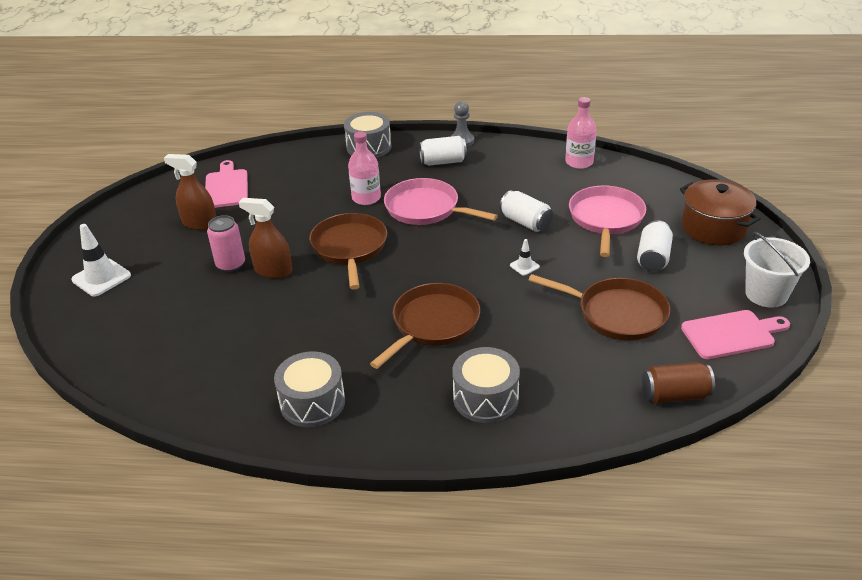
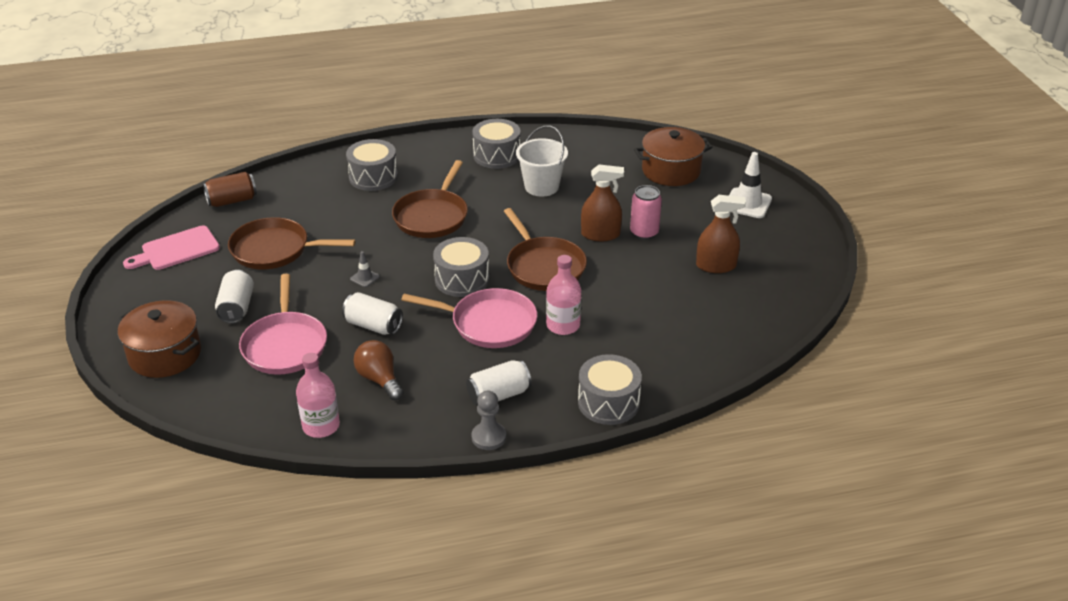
camera: 160 degrees right, 0 degrees up
pink cutting board [205,160,248,208] -> none
white traffic cone [510,239,540,276] -> grey traffic cone [350,251,380,287]
white bucket [744,232,810,308] -> white bucket moved to [516,125,568,197]
none -> brown light bulb [353,340,404,400]
none -> grey drum [433,237,489,297]
none -> brown pot [634,127,712,186]

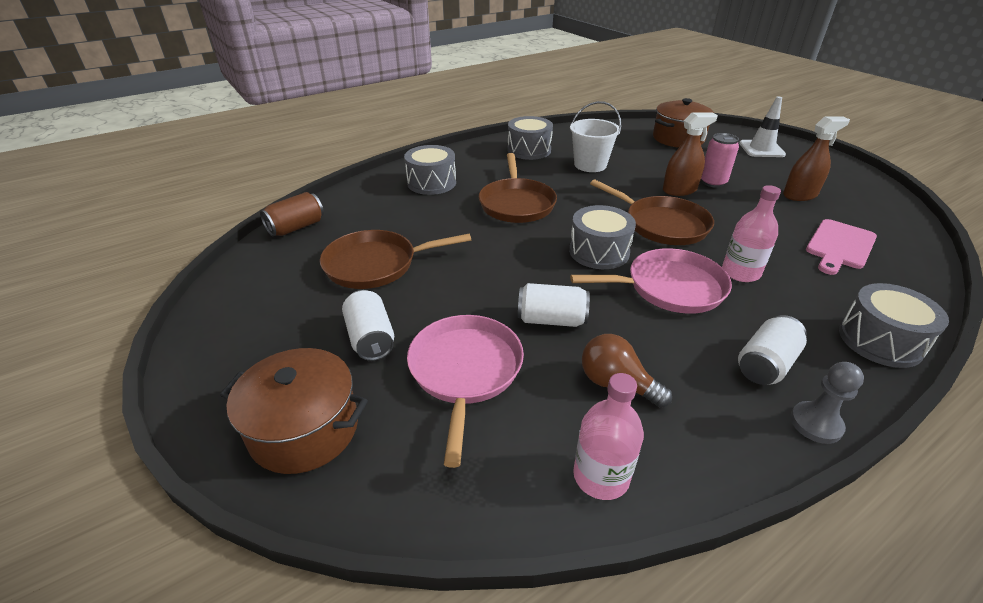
camera: 20 degrees left, 0 degrees up
pink cutting board [123,225,220,270] -> pink cutting board moved to [806,219,877,275]
pink pan [239,274,327,375] -> pink pan turned 150 degrees counterclockwise [407,315,524,468]
grey traffic cone [350,251,380,287] -> none

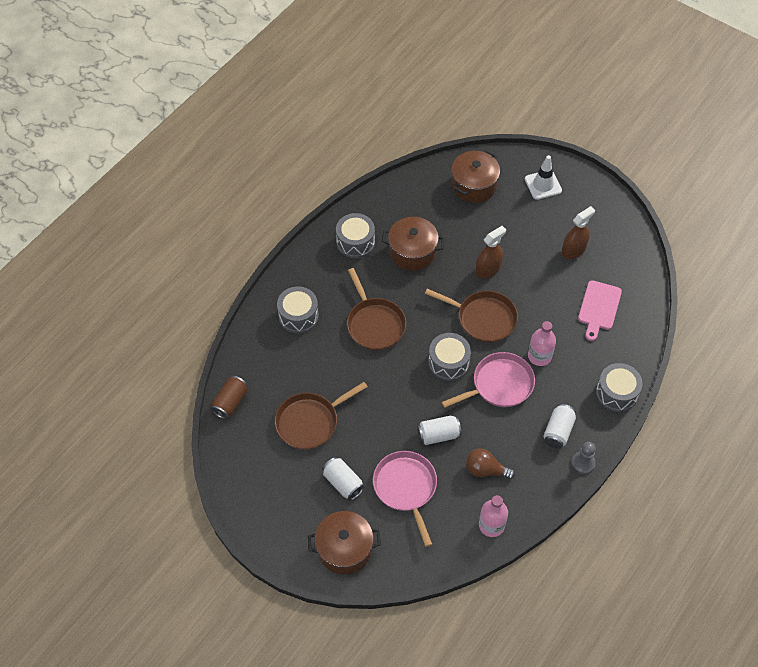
camera: 20 degrees left, 20 degrees up
white bucket [570,101,621,172] -> brown pot [382,217,445,271]
pink can [701,133,739,188] -> none

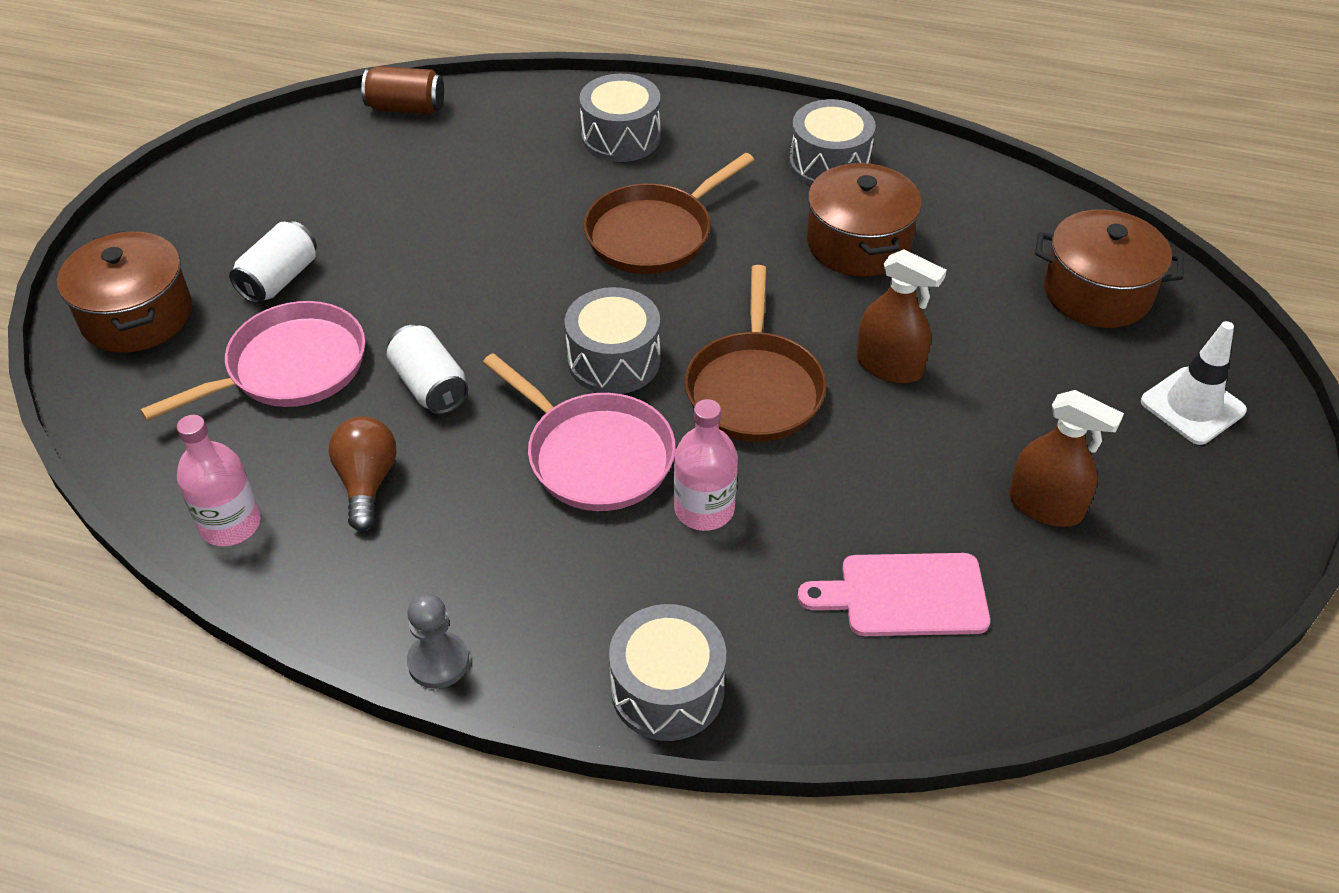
camera: 70 degrees right, 10 degrees down
brown pan [275,382,368,450] -> none
white can [543,404,576,449] -> none

